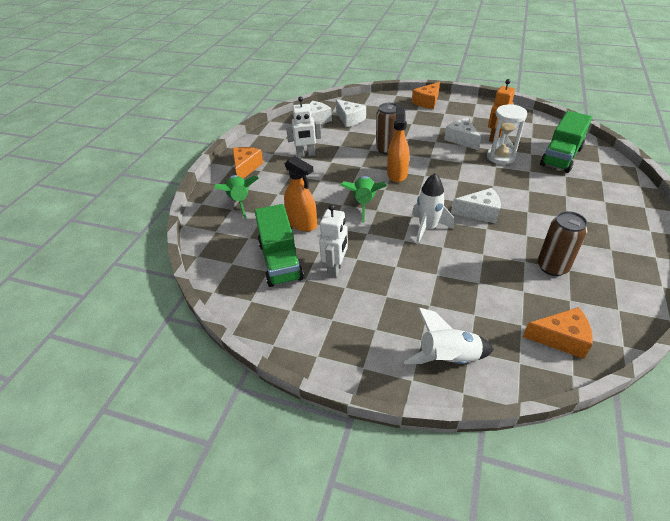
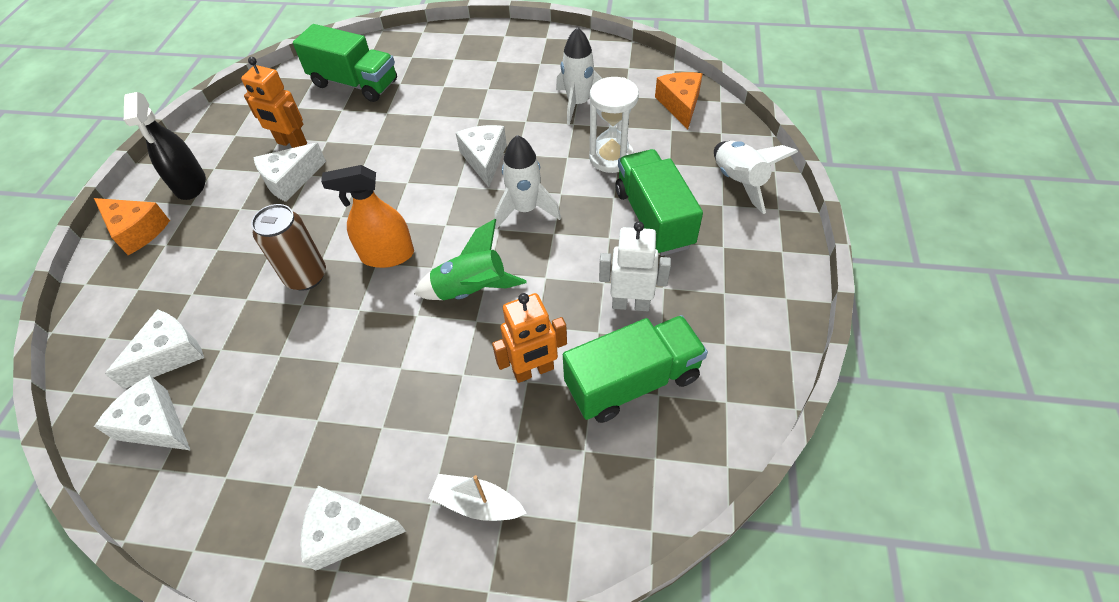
camera: 100 degrees left, 10 degrees up
green rocket [214,175,259,219] -> white boat [428,474,527,521]
orange cheese [232,147,264,179] -> white cheese [300,486,406,571]
orange spray bottle [284,156,317,232] -> orange robot [492,293,567,383]
white robot [286,97,321,158] -> none
white hourglass [487,104,527,165] -> white hourglass moved to [589,77,639,173]
brown can [538,211,588,276] -> white rocket [556,27,602,125]
none -> black spray bottle [124,92,206,200]
none -> green truck [616,149,703,256]

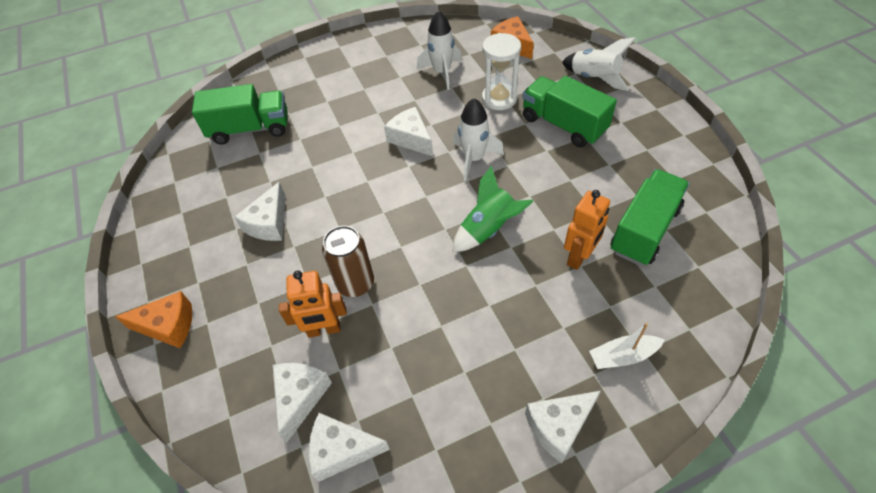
camera: 30 degrees left, 0 degrees up
black spray bottle [124,92,206,200] -> none
orange robot [241,57,307,148] -> orange robot moved to [279,270,347,338]
orange spray bottle [321,165,414,268] -> none
white robot [599,221,671,311] -> none

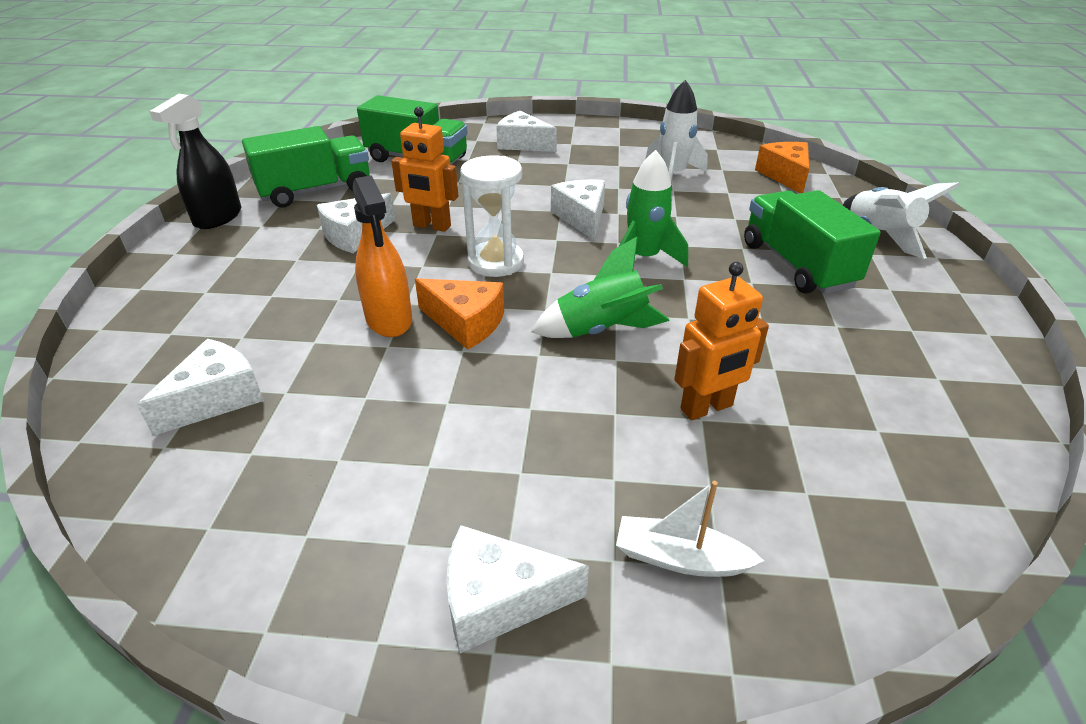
camera: 25 degrees right, 15 degrees down
orange cheese [115,291,192,348] -> orange cheese moved to [415,278,504,350]
orange robot [279,270,347,338] -> orange robot moved to [391,107,458,232]
white cheese [309,413,390,482] -> white cheese moved to [496,111,557,152]
brown can [322,226,374,297] -> orange spray bottle [353,175,412,337]
white rocket [453,98,504,181] -> green rocket [618,150,688,267]
white hourglass [482,33,521,110] -> white hourglass moved to [460,155,524,277]
green truck [610,169,689,266] -> green truck moved to [242,126,370,207]
none -> black spray bottle [150,94,241,229]

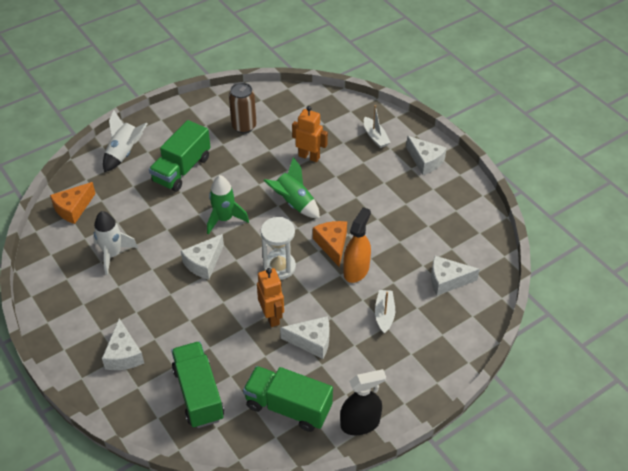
camera: 130 degrees left, 10 degrees up
none -> brown can [229,82,256,133]
none -> white boat [375,290,395,334]

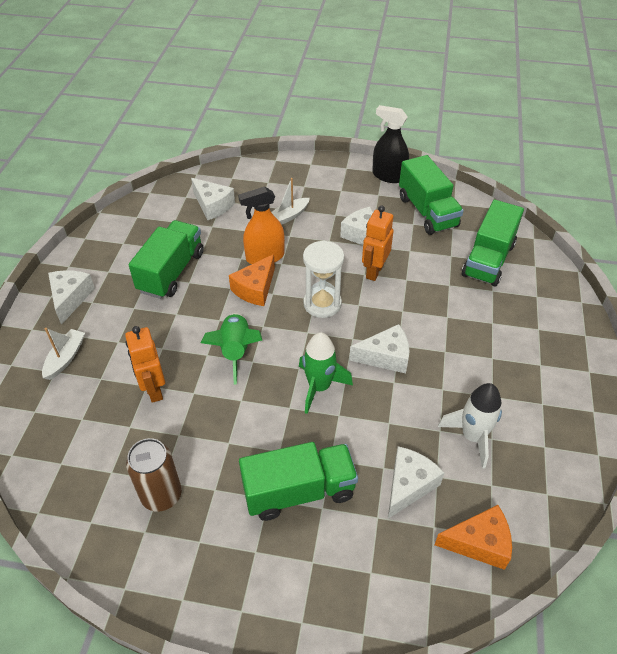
camera: 135 degrees left, 0 degrees up
white cheese [102,318,144,370] -> white cheese moved to [388,446,444,519]
white rocket [103,110,148,172] -> none
none -> green truck [129,220,204,299]

